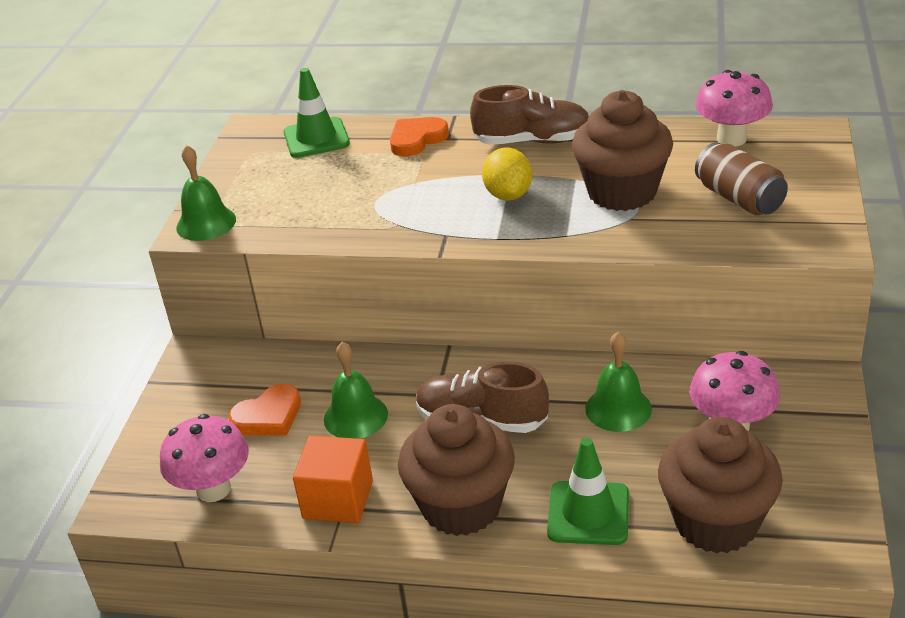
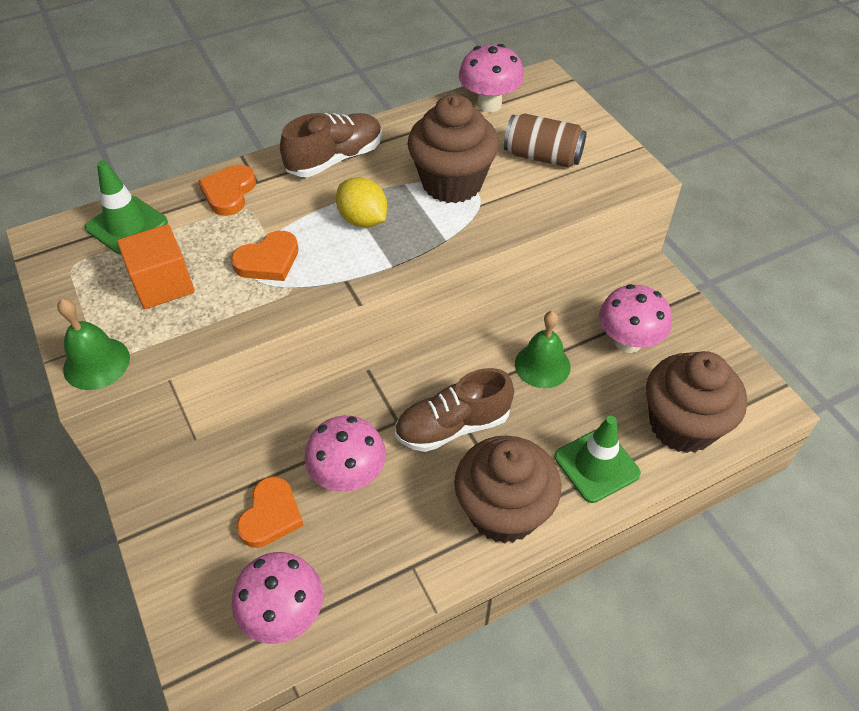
camera: 40 degrees left, 15 degrees up
orange cube [293,436,373,523] -> orange cube moved to [117,224,195,309]
green bell [324,342,388,439] -> pink mushroom [305,416,386,492]
none -> orange heart [231,231,299,281]

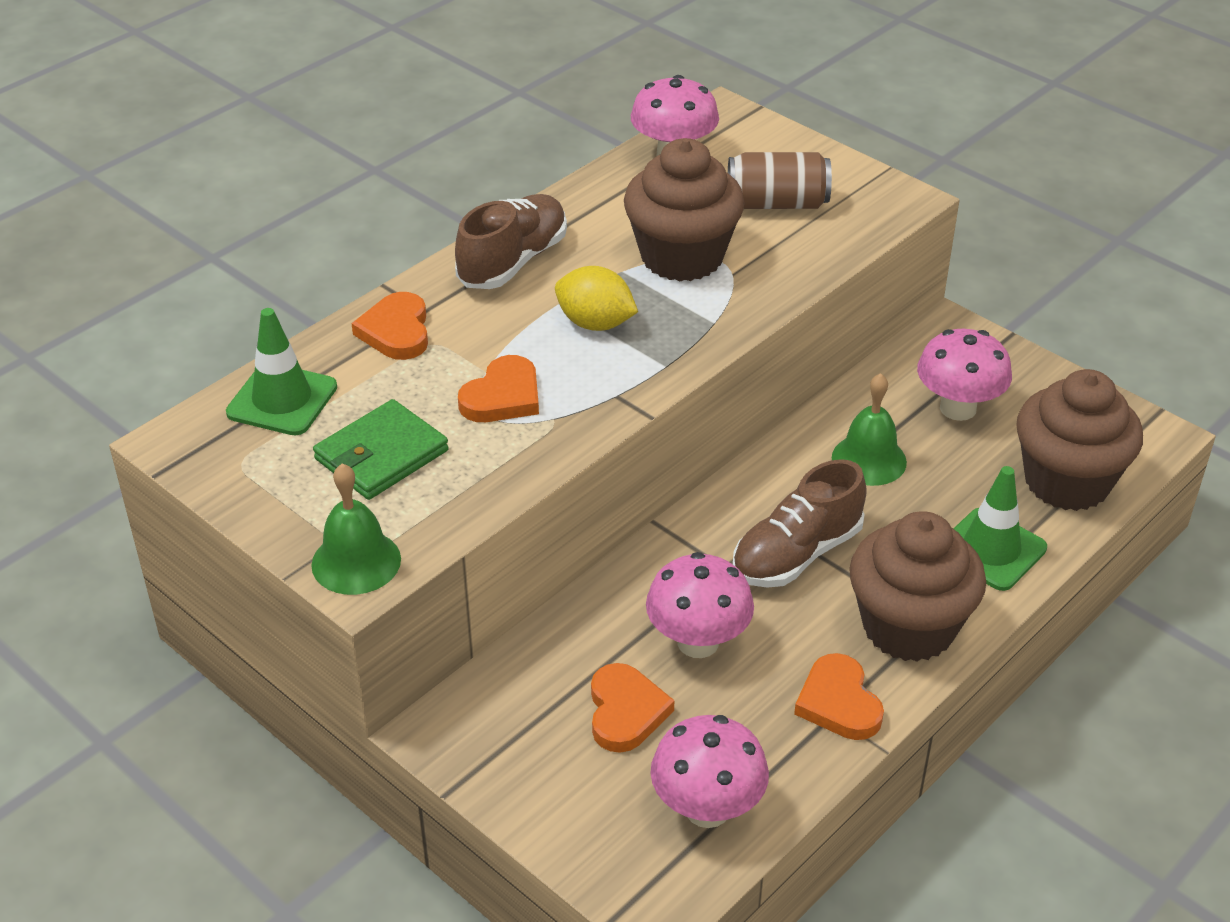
camera: 20 degrees left, 10 degrees down
orange cube [117,224,195,309] -> green wallet [313,399,449,500]
none -> orange heart [794,653,884,740]

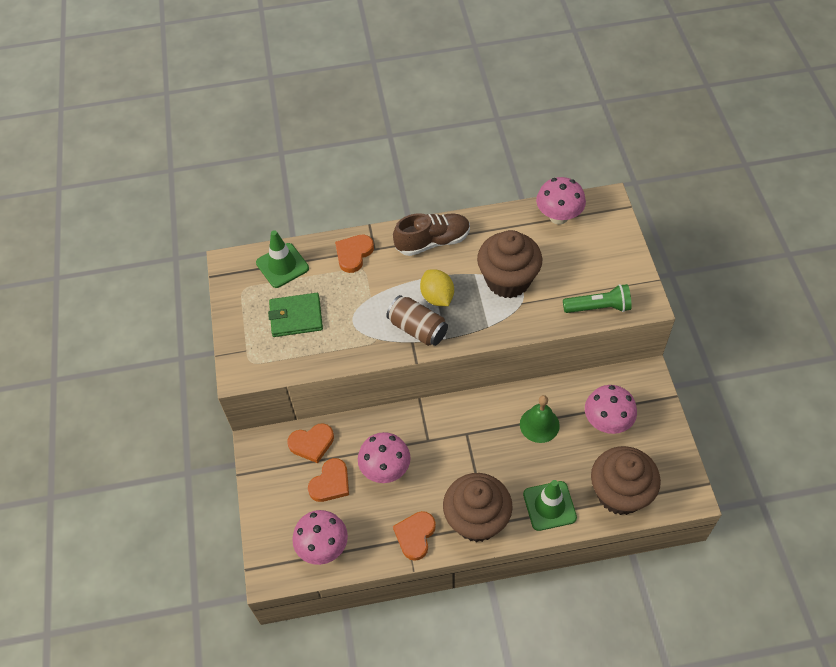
camera: 40 degrees right, 15 degrees up
green bell [311,463,401,595] -> none
orange heart [458,355,539,422] -> orange heart moved to [287,423,334,463]
brown can [728,152,832,209] -> brown can moved to [386,295,448,346]
brown shoe [733,459,867,588] -> none
none -> green flashlight [563,284,632,313]

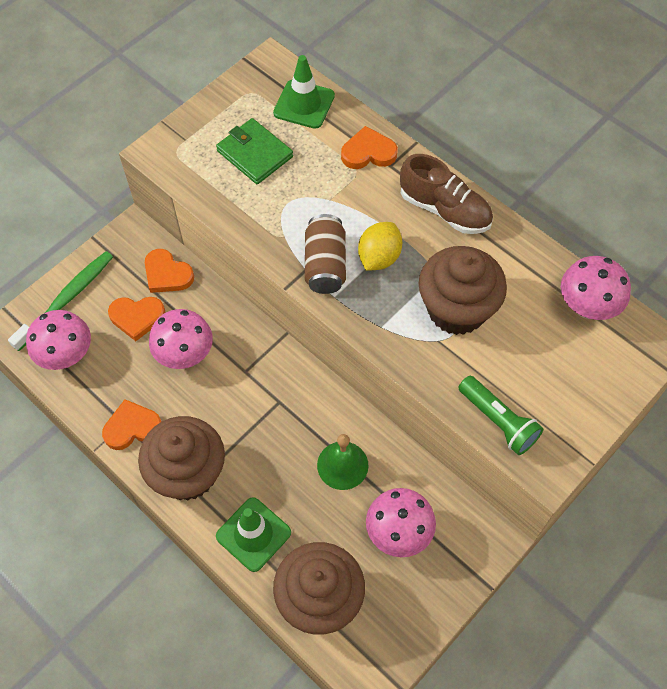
camera: 50 degrees right, 5 degrees up
none -> green toothbrush [8,251,113,351]

